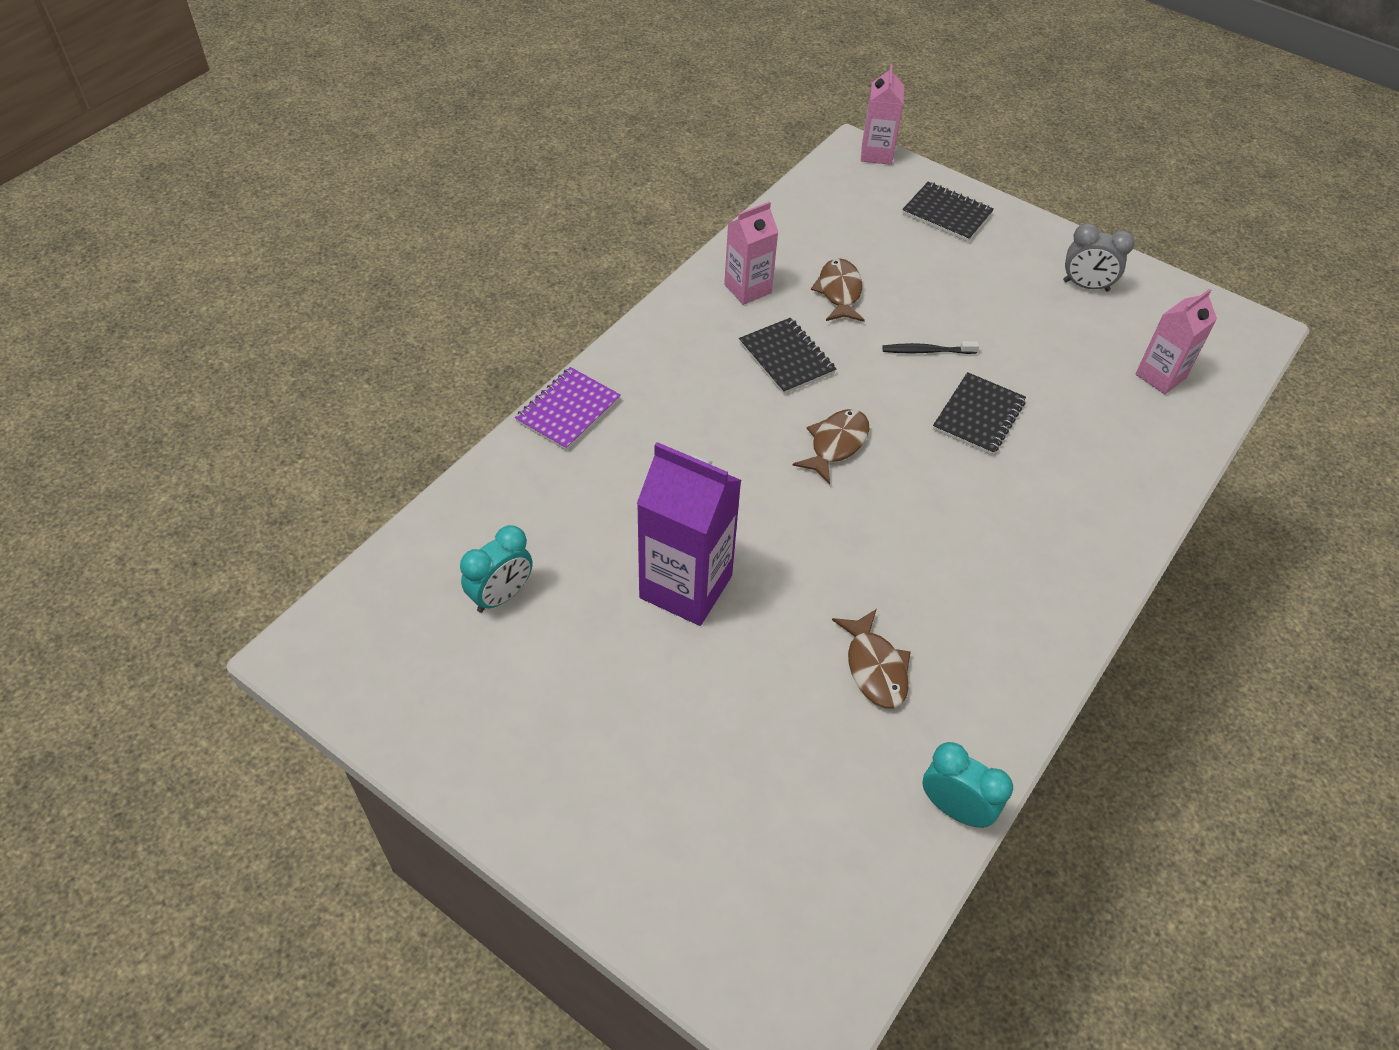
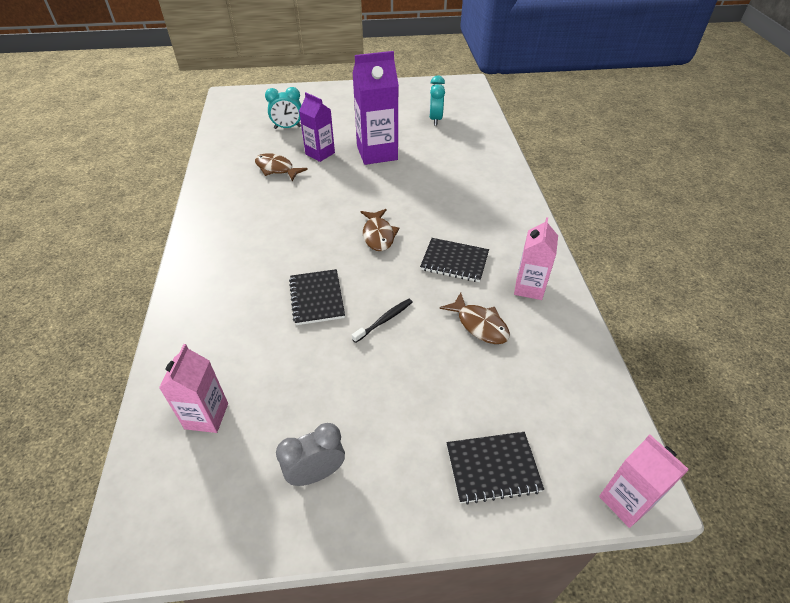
camera: 140 degrees right, 5 degrees down
purple notebook [515,367,621,451] -> none
turquoise clock [923,742,1013,828] -> turquoise clock moved to [265,87,301,129]
none -> purple carton [299,92,335,162]

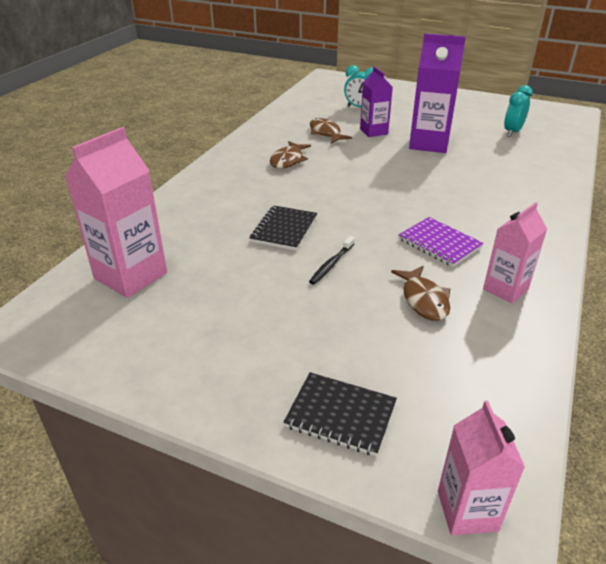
camera: 30 degrees right, 10 degrees down
pink carton [159,344,228,433] -> pink carton [65,127,167,298], size x1.63
grey clock [276,423,345,486] -> none
black toothbrush [352,299,413,343] -> black toothbrush turned 135 degrees clockwise [309,236,355,285]
brown fish [361,209,400,251] -> brown fish moved to [270,141,311,169]
black notebook [420,238,489,282] -> purple notebook [399,217,484,267]

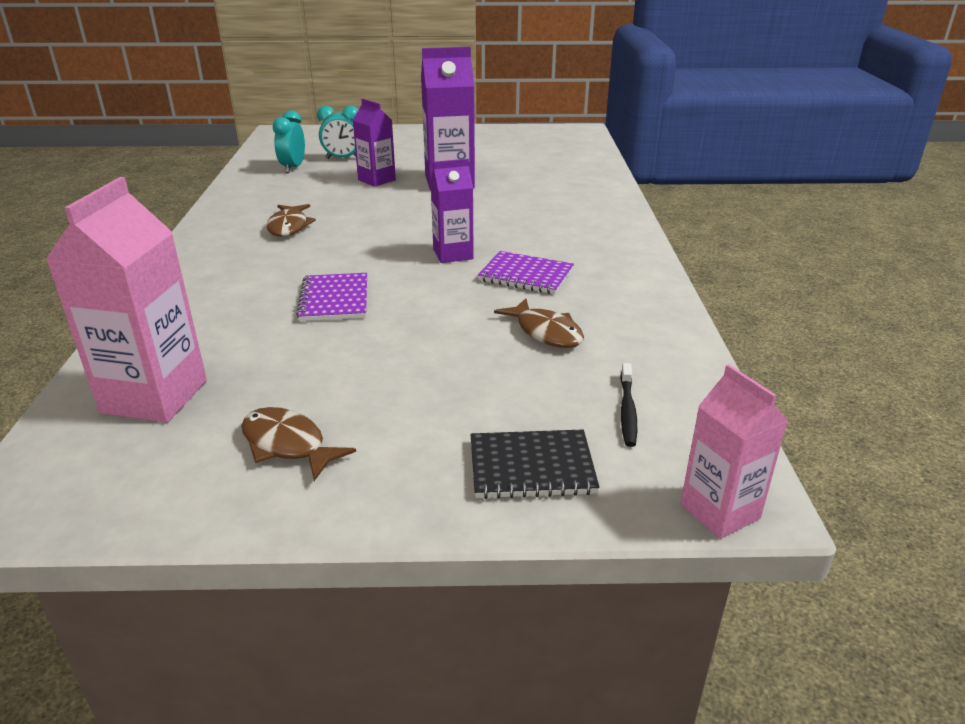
camera: 25 degrees left, 5 degrees down
black notebook [250,205,317,251] -> purple notebook [296,273,367,321]
black toothbrush [309,236,355,285] -> black toothbrush moved to [620,363,637,447]
brown fish [310,118,352,143] -> brown fish moved to [241,407,356,481]
pink carton [483,202,547,304] -> none
turquoise clock [504,85,533,137] -> turquoise clock moved to [273,110,305,173]
none -> purple carton [430,159,474,263]

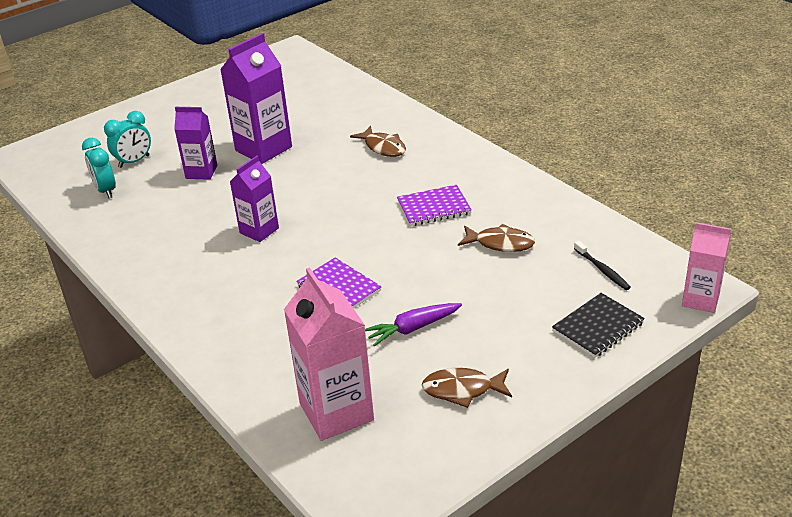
camera: 35 degrees left, 5 degrees up
brown fish [266,204,316,237] -> brown fish moved to [350,126,406,157]
purple carton [430,159,474,263] -> purple carton moved to [230,156,279,242]
none -> purple carrot [365,303,462,346]

